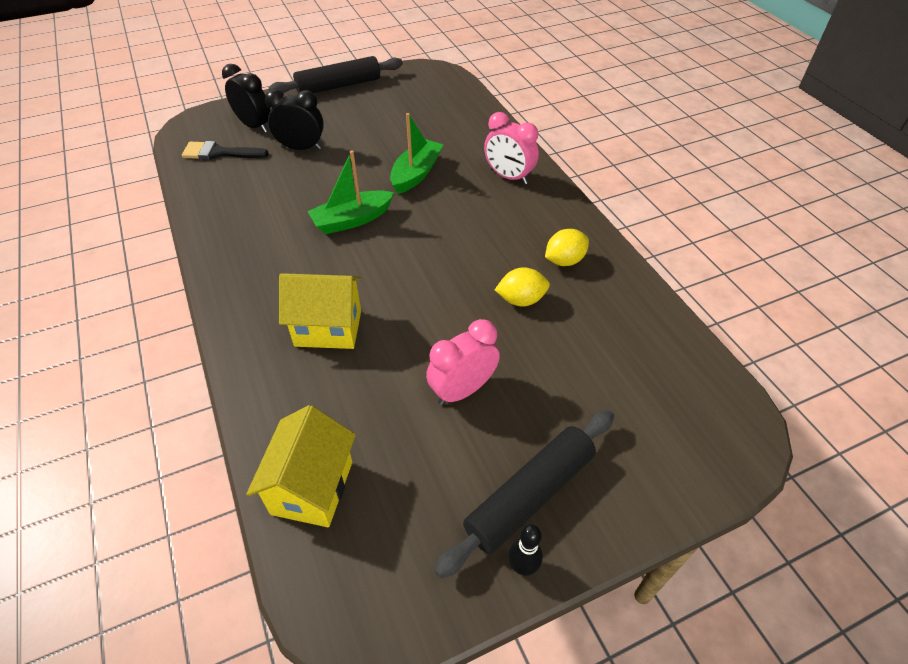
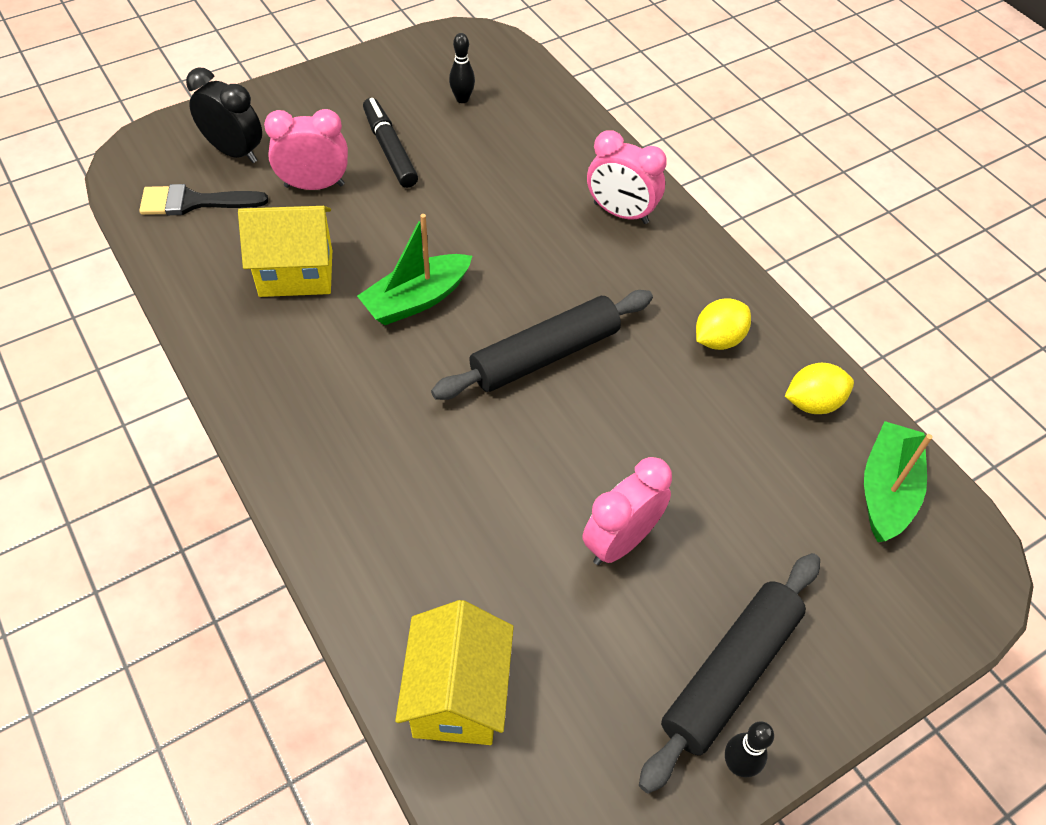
camera: 10 degrees left, 5 degrees up
black clock [265,89,324,150] -> pink clock [264,109,348,190]
black rolling pin [268,56,403,93] -> black rolling pin moved to [431,290,653,400]
yellow house [279,273,361,349] -> yellow house moved to [238,206,332,297]
green boat [390,113,444,194] -> green boat moved to [864,421,933,542]
yellow lemon [495,267,550,306] -> yellow lemon moved to [785,363,854,414]
none -> black marker [363,98,418,188]
none -> black bowling pin [449,33,475,103]

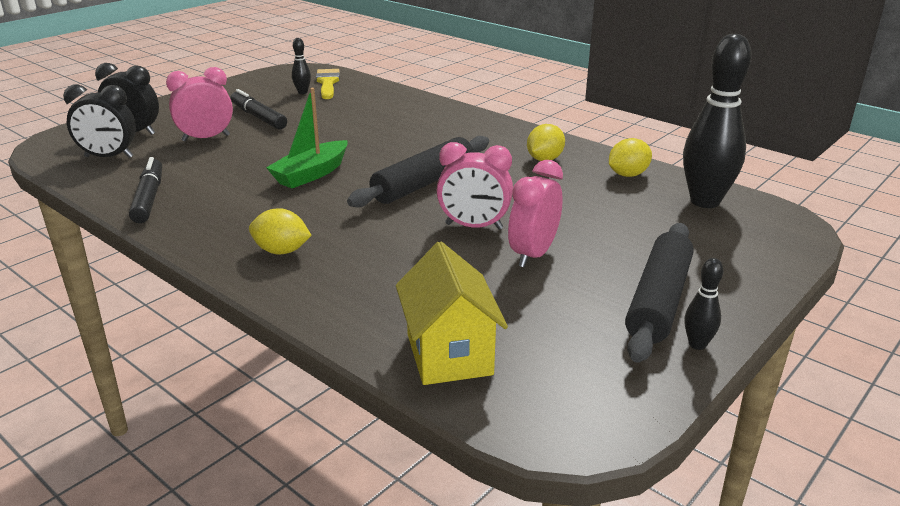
camera: 15 degrees left, 25 degrees down
black brush [139,184,268,215] -> black clock [63,84,136,158]
yellow house [238,206,332,297] -> none
pink clock [587,130,667,224] -> pink clock moved to [436,142,513,230]
green boat [864,421,933,542] -> black bowling pin [683,34,752,208]
none -> black marker [129,157,162,223]
none -> yellow lemon [249,208,312,255]
none -> yellow brush [316,69,340,99]

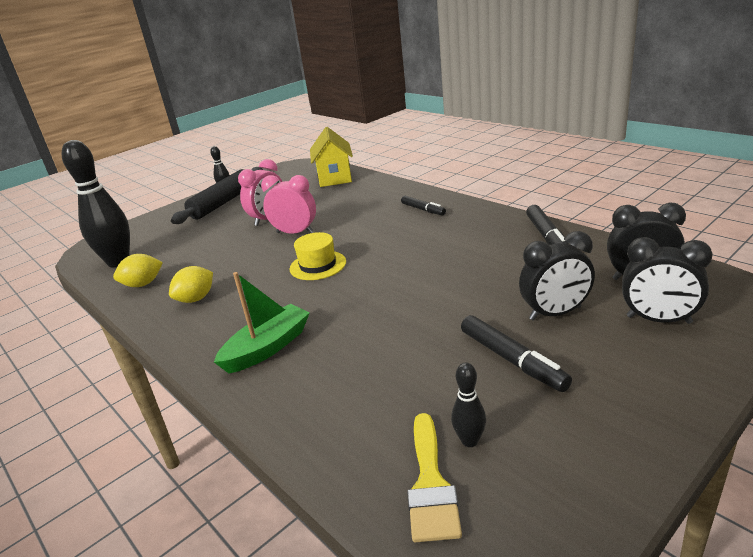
camera: 170 degrees left, 0 degrees up
pink clock [166,67,233,142] -> black clock [519,231,595,321]
yellow lemon [249,208,312,255] -> black marker [401,196,446,215]
green boat [266,88,348,188] -> green boat moved to [214,272,310,373]
black rolling pin [347,136,489,208] -> yellow hat [290,232,346,280]

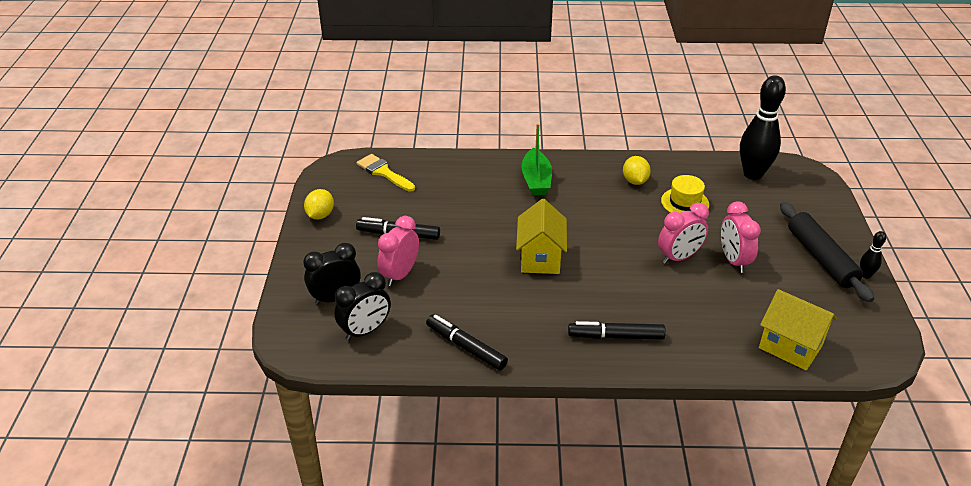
camera: 130 degrees right, 10 degrees up
yellow lemon [113,254,163,287] -> yellow lemon moved to [304,189,334,219]
yellow hat [290,232,346,280] -> yellow hat moved to [661,175,709,213]
black marker [401,196,446,215] -> black marker [568,321,666,339], size x1.53
black bowling pin [451,363,486,447] -> none
black clock [519,231,595,321] -> pink clock [377,216,419,286]
none -> yellow house [516,199,567,274]

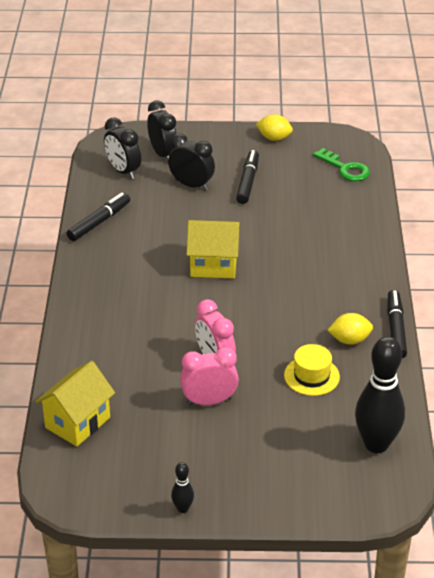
camera: 90 degrees right, 0 degrees up
yellow brush [356,154,415,192] -> green key [313,148,370,181]
pink clock [377,216,419,286] -> black clock [168,133,215,190]
green boat [521,124,552,196] -> none
black marker [568,321,666,339] -> black marker moved to [387,290,407,358]
black rolling pin [780,202,874,302] -> none

